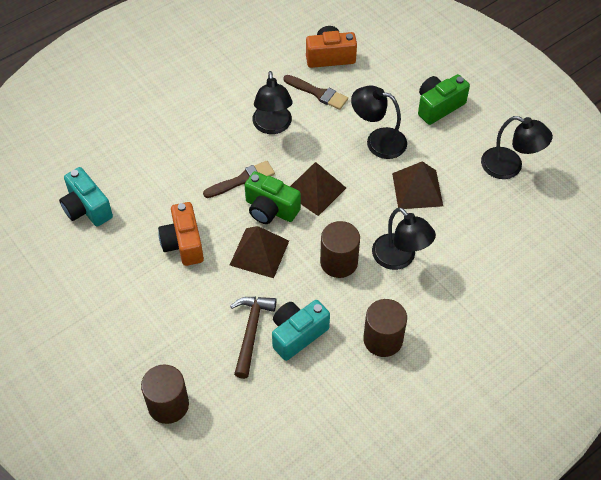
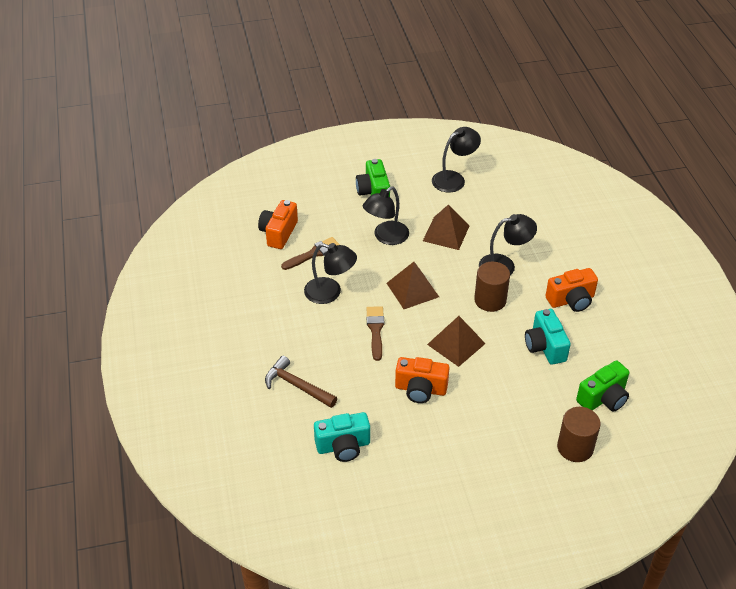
camera: 65 degrees left, 10 degrees down
brown hammer [230,297,277,379] -> brown hammer moved to [265,356,337,408]
green camera [245,171,301,224] -> green camera moved to [576,360,629,412]
brown cylinder [363,299,407,357] -> orange camera [545,268,598,312]

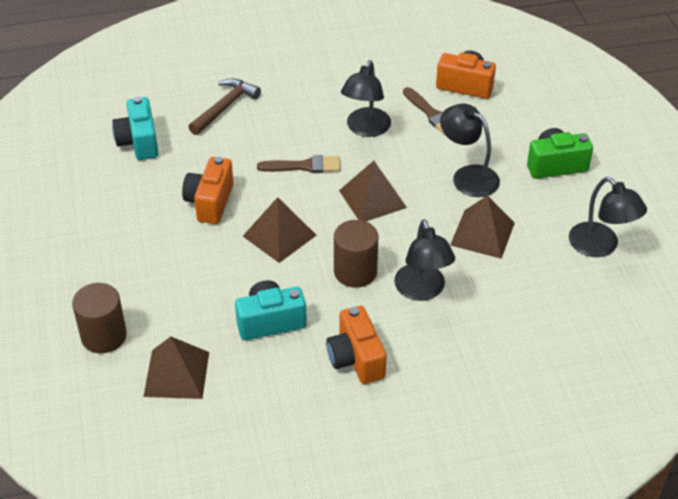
camera: 90 degrees right, 0 degrees up
green camera [576,360,629,412] -> brown pyramid [143,336,209,399]

